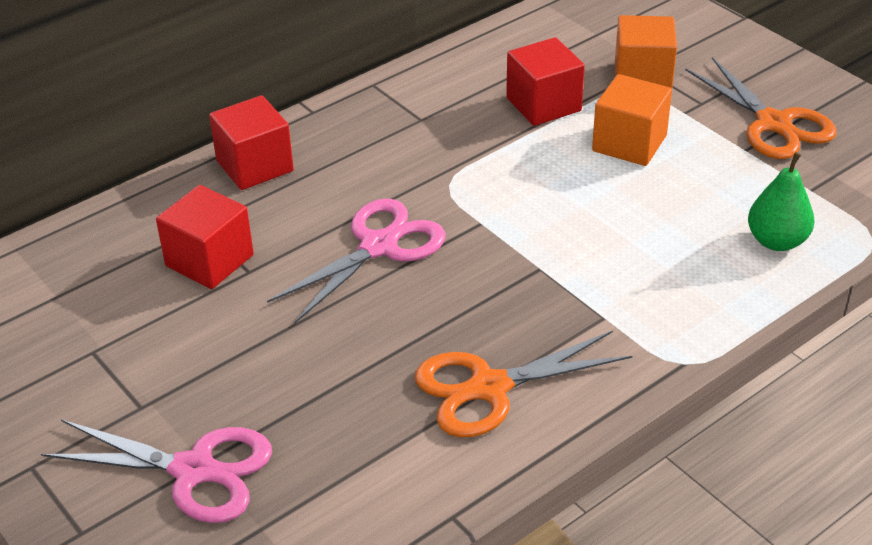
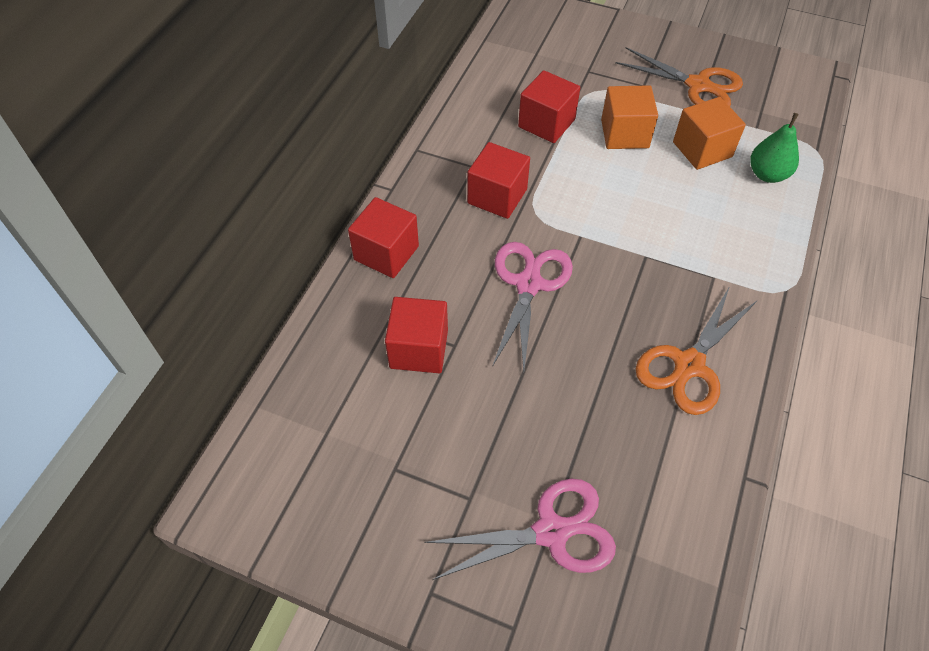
camera: 30 degrees left, 15 degrees up
orange cube [615,15,677,88] -> orange cube moved to [673,97,746,170]
none -> red cube [467,142,530,219]

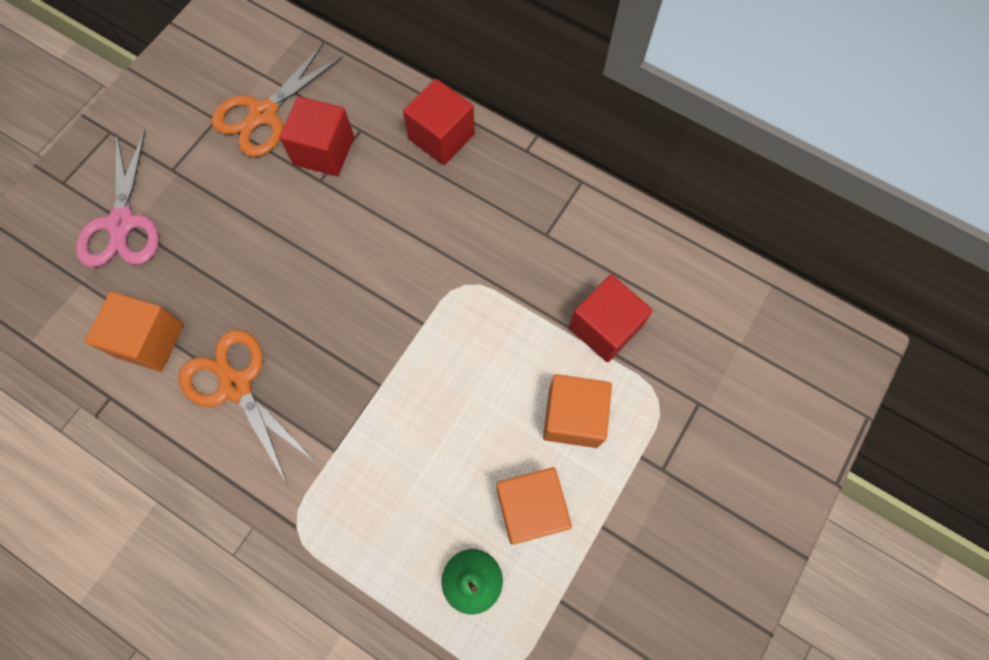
camera: 100 degrees right, 15 degrees up
red cube [467,142,530,219] -> none
pink scissors [492,242,573,371] -> none
orange scissors [615,47,743,106] -> orange scissors moved to [211,42,343,157]
none -> orange cube [85,292,184,371]

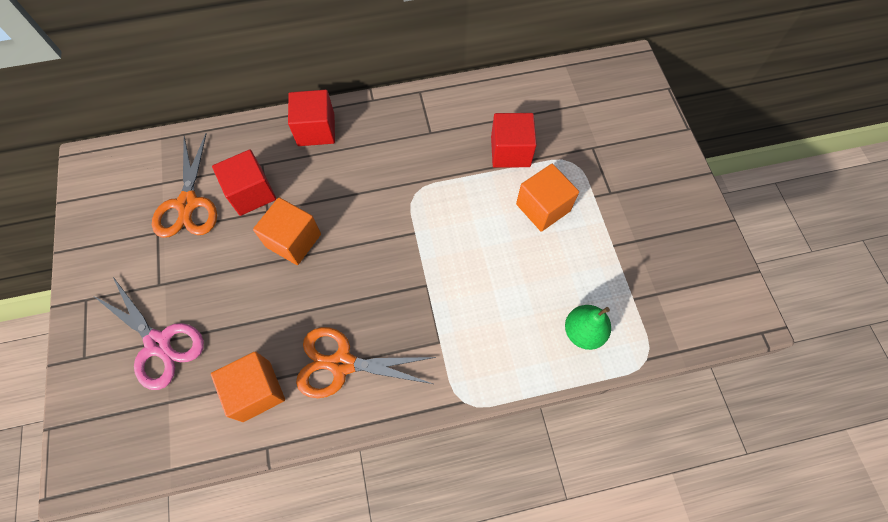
camera: 45 degrees left, 5 degrees down
orange cube [496,467,572,545] -> orange cube moved to [253,197,321,265]

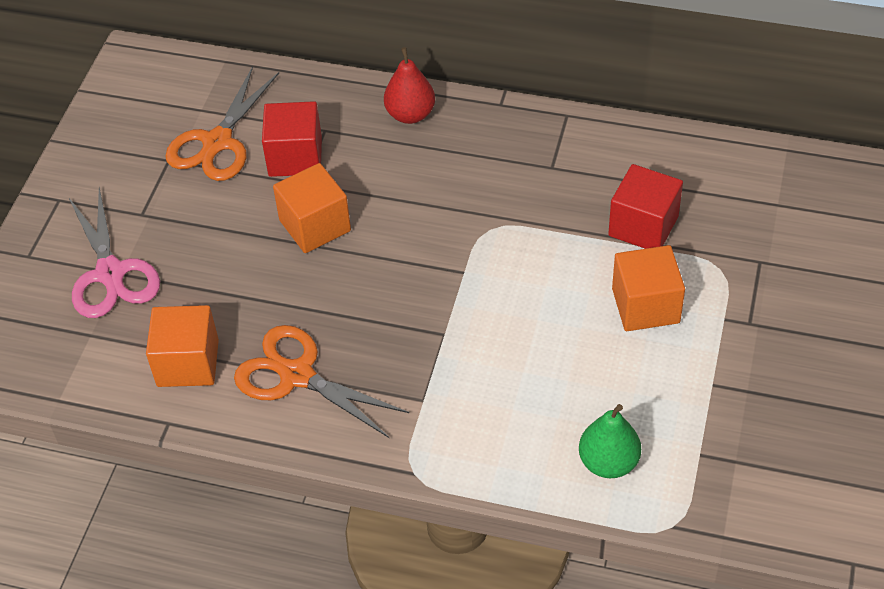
camera: 30 degrees right, 15 degrees down
red cube [288,90,335,146] -> red pear [384,47,435,124]

